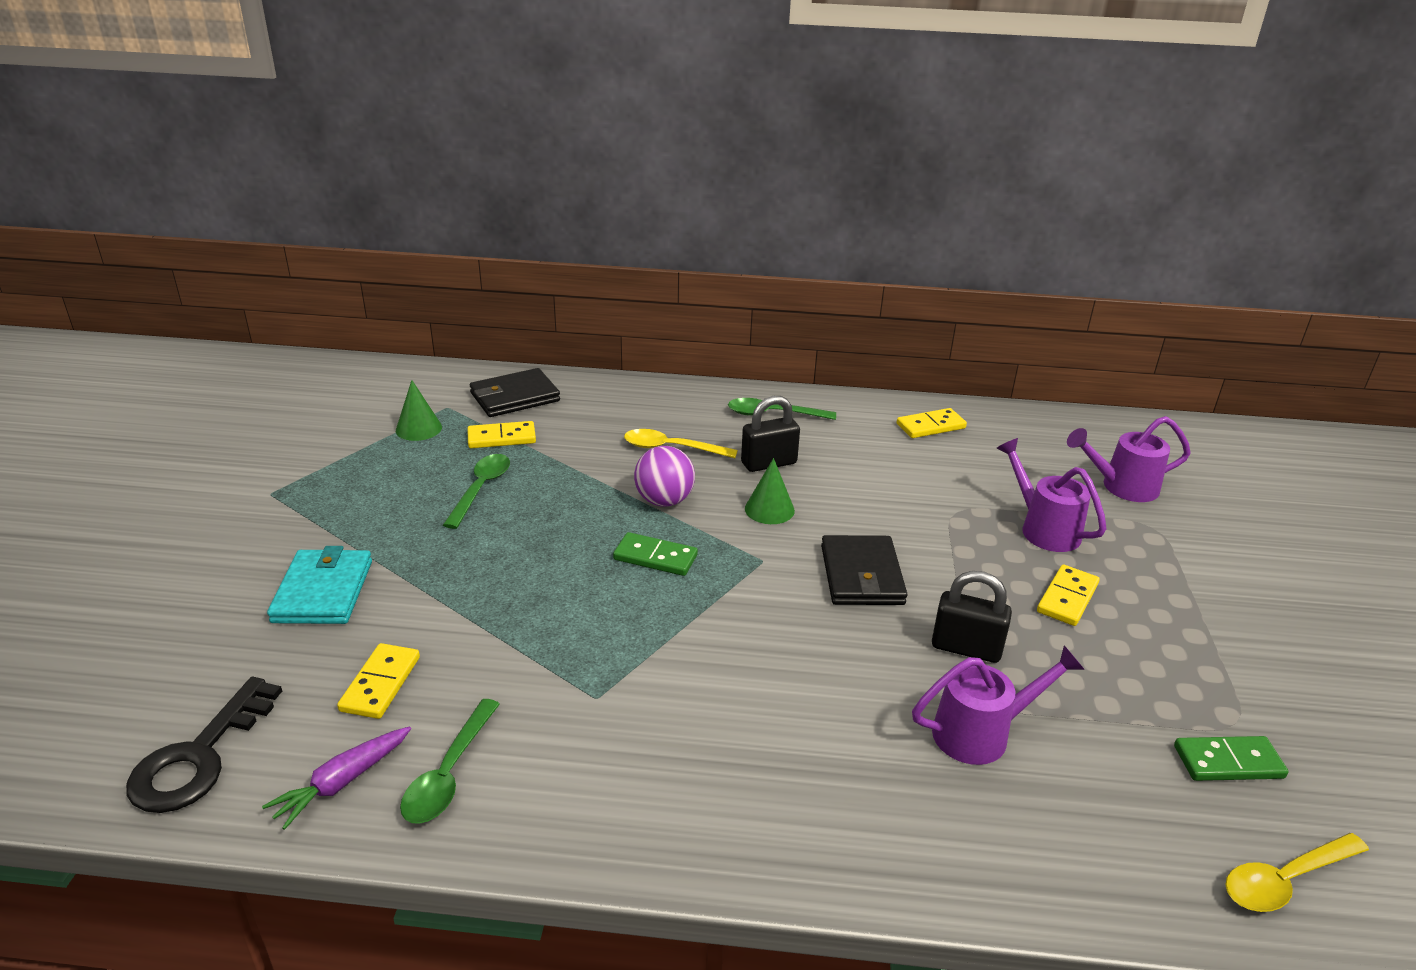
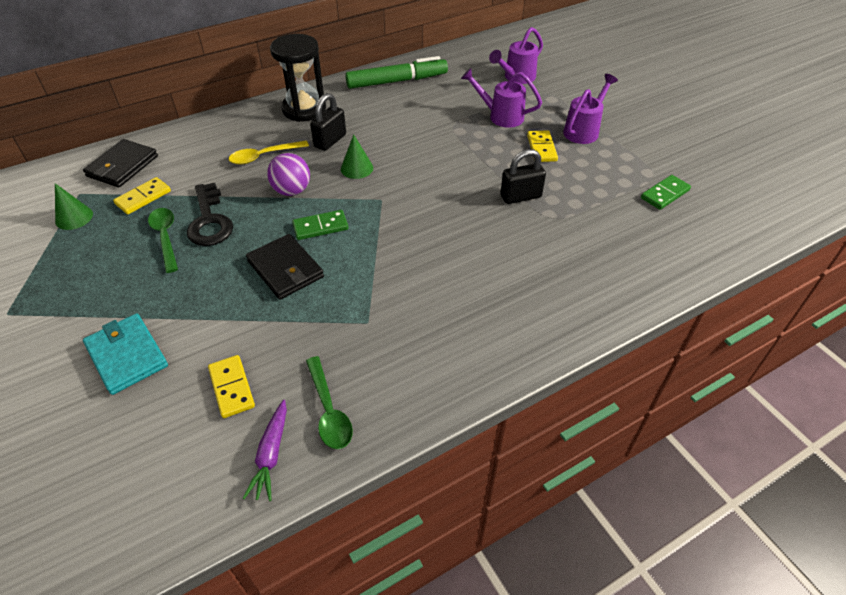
camera: 35 degrees left, 15 degrees up
black key [126,677,282,813] -> black key moved to [187,183,233,246]
green spoon [728,398,836,420] -> black hourglass [270,34,326,122]
black wallet [821,535,907,605] -> black wallet moved to [246,234,324,300]
yellow domino [896,408,967,438] -> green marker [345,56,448,89]
purple watering can [912,645,1085,765] -> purple watering can moved to [563,74,618,144]
yellow spoon [1225,833,1369,912] -> none

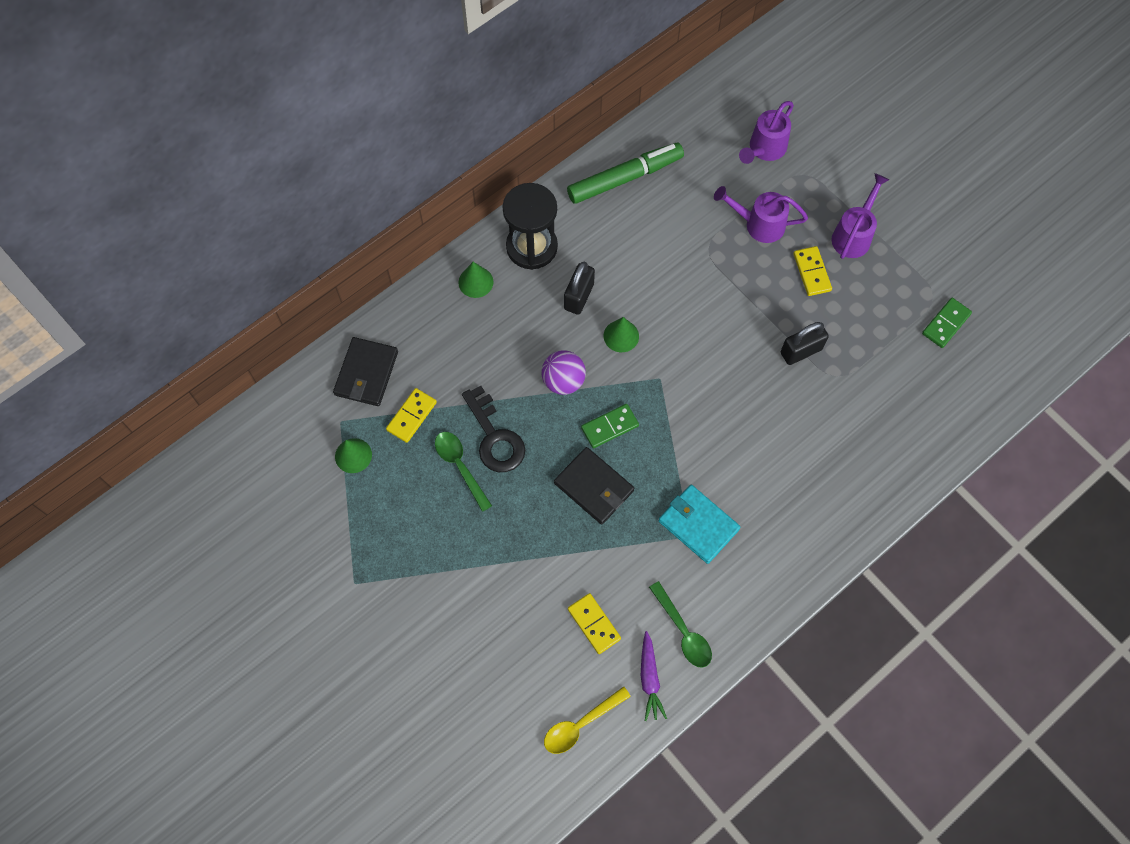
camera: 10 degrees left, 20 degrees up
turquoise wallet [83,313,168,395] -> turquoise wallet moved to [659,485,741,564]
yellow spoon [229,141,309,164] -> yellow spoon moved to [544,686,631,754]
none -> green cone [458,262,493,298]

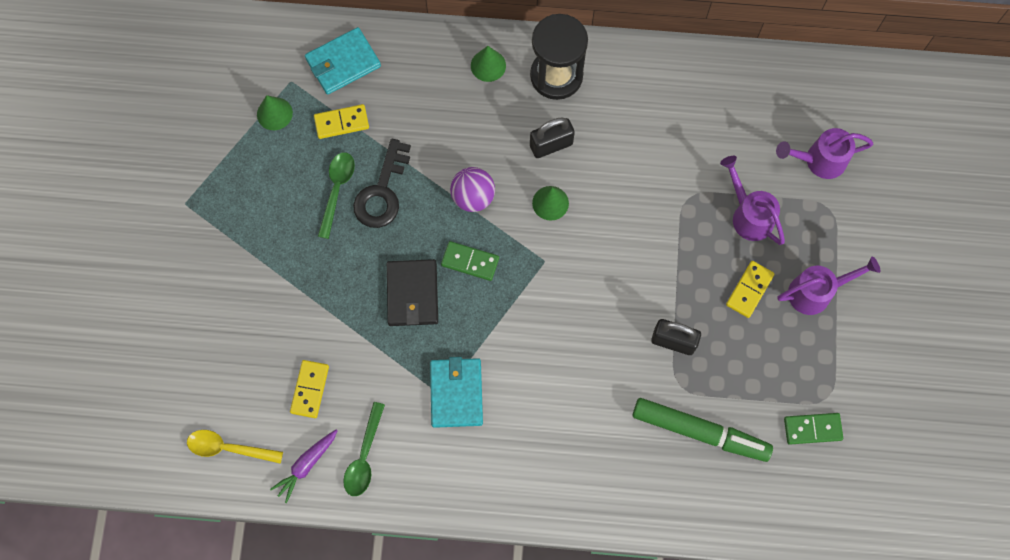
camera: 45 degrees right, 5 degrees up
black wallet [333,337,398,406] -> turquoise wallet [305,27,381,95]
green marker [567,143,684,204] -> green marker moved to [633,398,773,462]

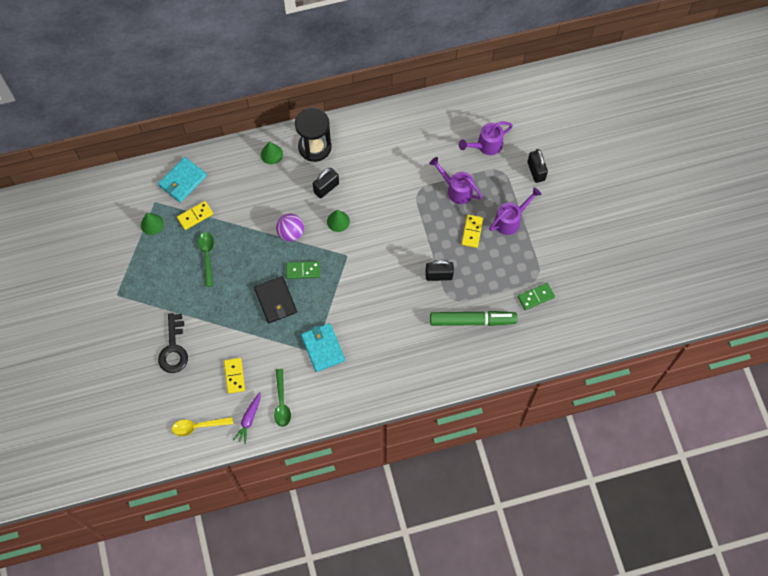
camera: 20 degrees left, 5 degrees down
black key [353,138,411,228] -> black key moved to [158,313,188,373]
none -> black padlock [527,149,548,183]

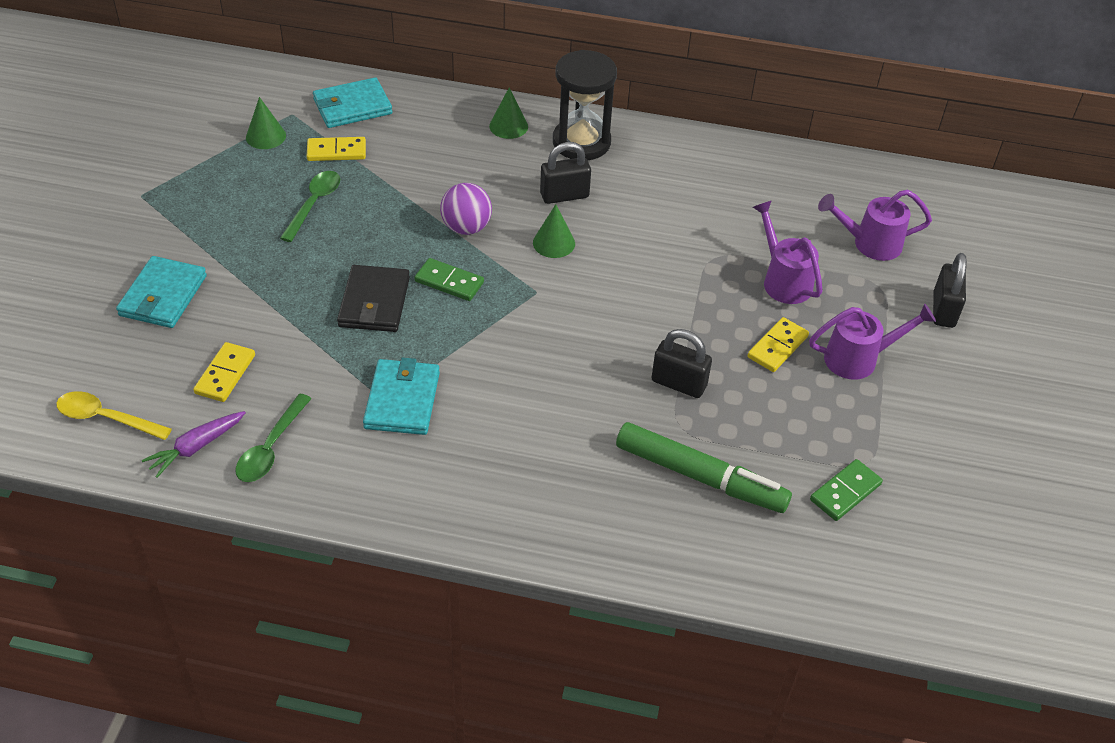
camera: 25 degrees right, 20 degrees down
black key [158,313,188,373] -> turquoise wallet [116,256,207,328]
green domino [518,283,555,310] -> green domino turned 45 degrees counterclockwise [810,459,883,521]

